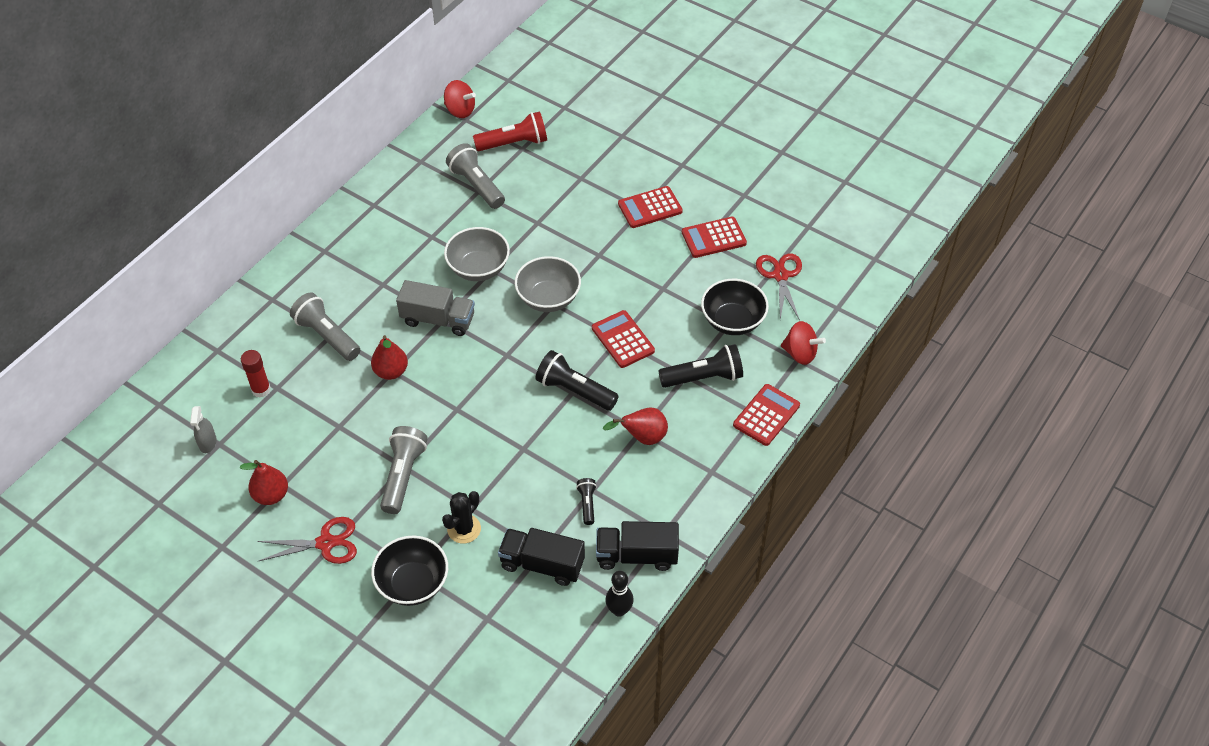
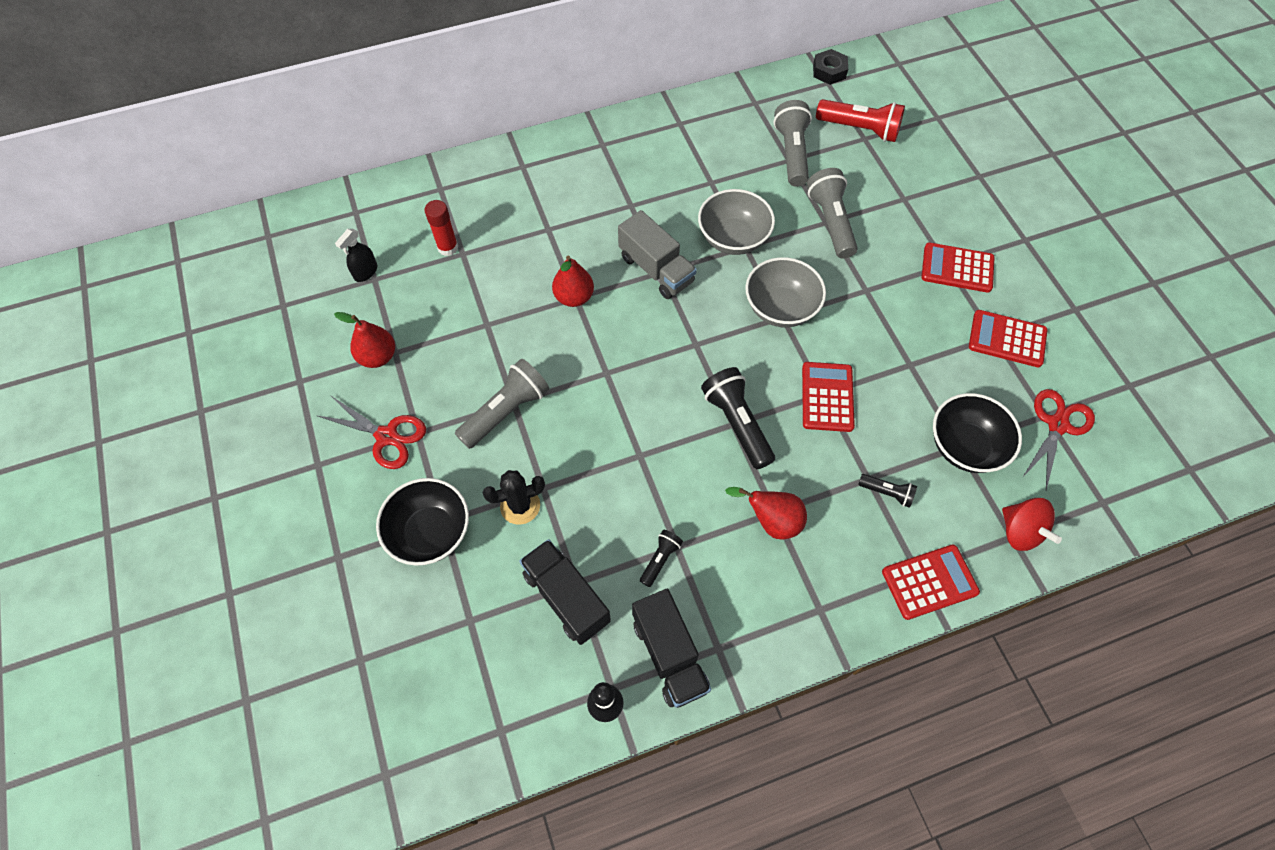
camera: 35 degrees right, 10 degrees up
grey spray bottle [190,406,217,453] -> black spray bottle [335,229,377,282]
grey flashlight [290,293,360,361] -> grey flashlight moved to [807,168,858,259]
red spinning top [444,80,476,118] -> black nut [813,49,848,85]
black truck [596,521,679,571] -> black truck turned 150 degrees counterclockwise [632,589,711,708]
black flashlight [658,344,743,388] -> black flashlight [858,474,917,508], size x0.52

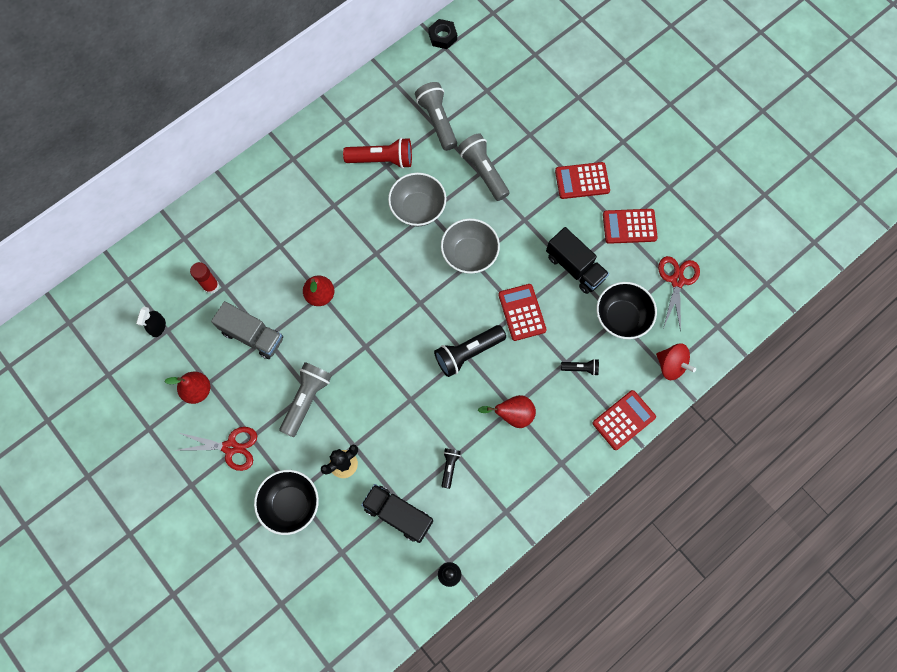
camera: 20 degrees left, 10 degrees up
grey truck [618,210,697,299] -> grey truck moved to [211,301,283,359]
black truck [632,589,711,708] -> black truck moved to [546,227,609,294]
black flashlight [701,367,775,469] -> black flashlight turned 75 degrees counterclockwise [434,325,506,377]
red flashlight [816,99,905,142] -> red flashlight moved to [343,138,412,169]

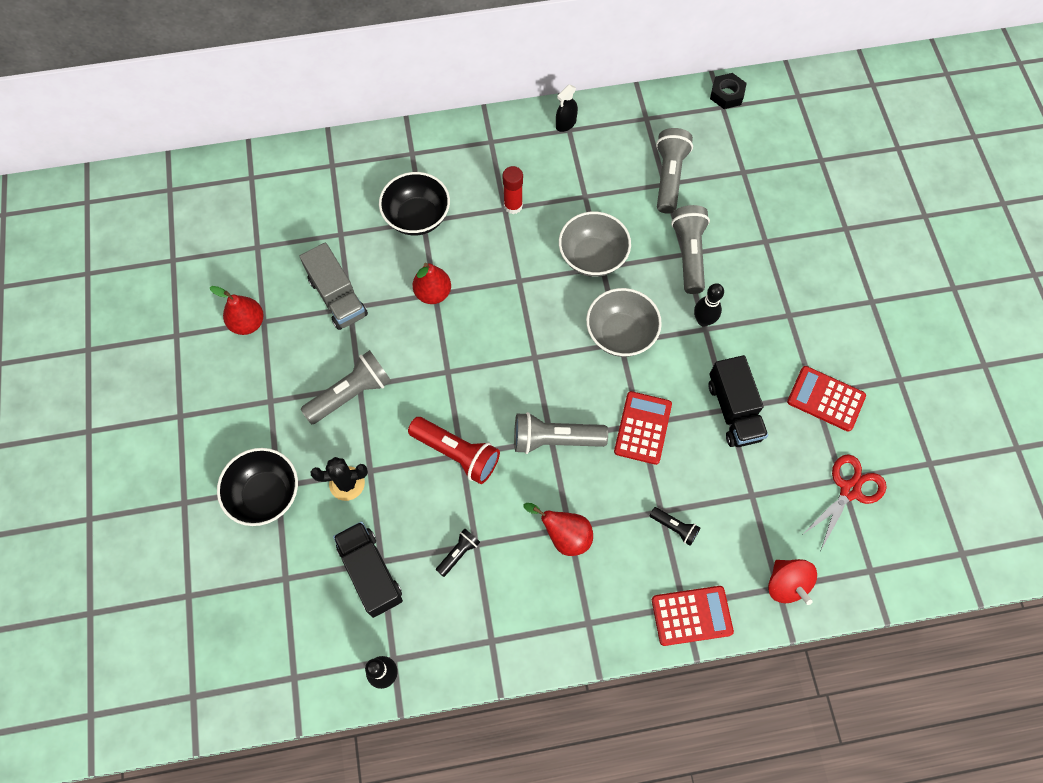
camera: 30 degrees right, 5 degrees down
black spray bottle [136,307,166,337] -> black spray bottle moved to [556,85,578,132]
red scissors [174,427,257,471] -> none
red glue stick [190,262,219,294] -> red glue stick moved to [503,166,523,214]
red flashlight [343,138,412,169] -> red flashlight moved to [408,417,500,484]
black flashlight [434,325,506,377] -> grey flashlight [514,412,608,454]
red calculator [555,162,610,199] -> none
black bowl [596,282,657,339] -> black bowl moved to [379,172,450,235]
none -> black bowling pin [694,283,724,327]

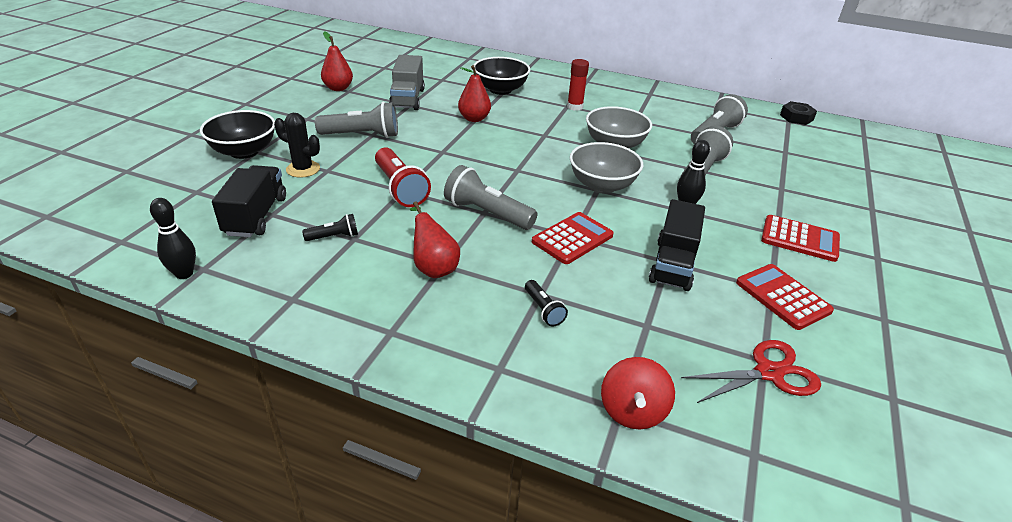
camera: 30 degrees right, 30 degrees down
black spray bottle [556,85,578,132] -> none
red calculator [652,586,734,646] -> red calculator moved to [761,215,840,262]

